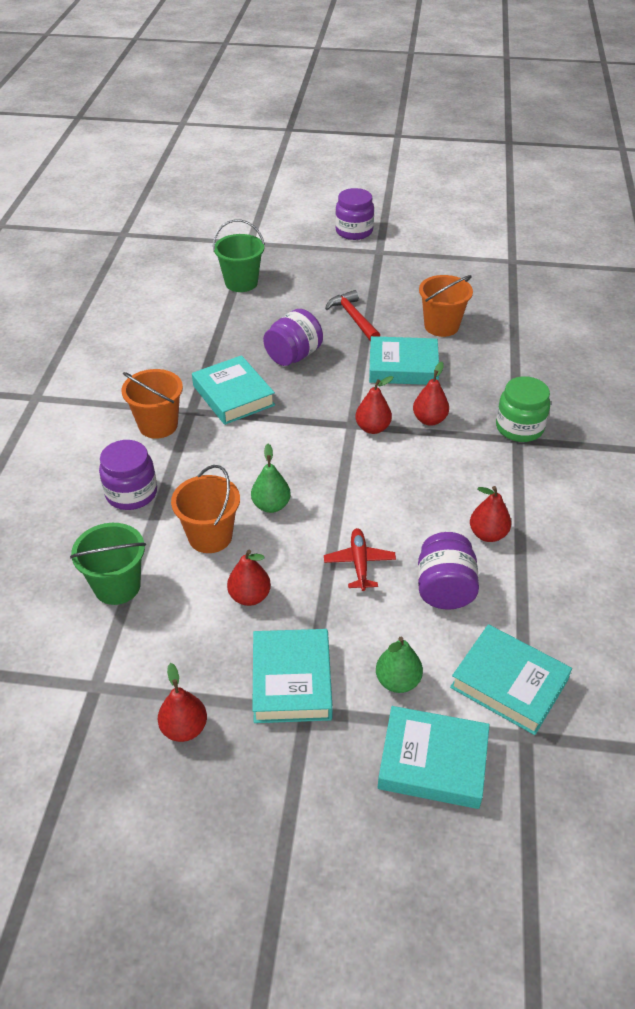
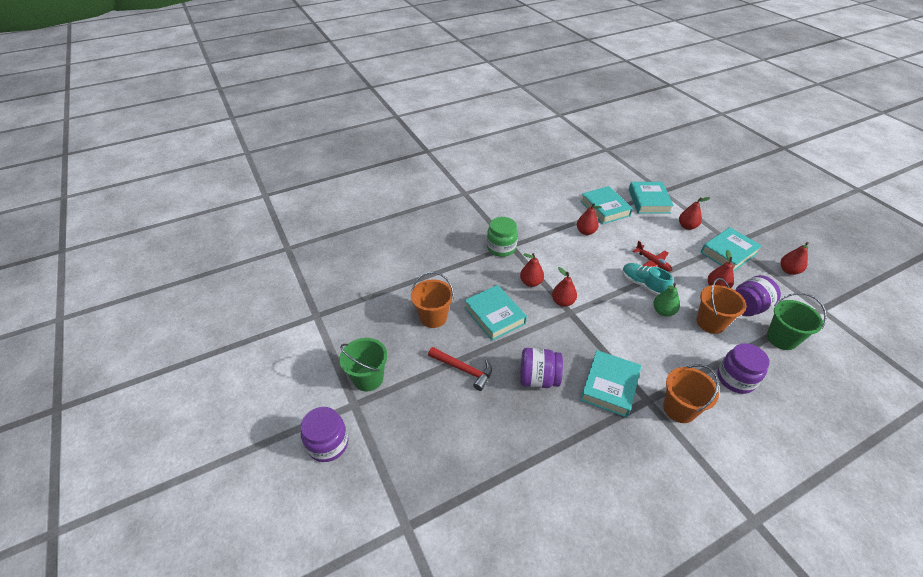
camera: 125 degrees left, 0 degrees up
green bucket [213,219,265,292] -> green bucket moved to [339,338,387,391]
red plane [324,528,396,591] -> red plane turned 90 degrees counterclockwise [633,241,672,272]
red hammer [325,290,380,342] -> red hammer turned 90 degrees counterclockwise [428,347,492,391]
green pear [376,636,423,693] -> red pear [679,197,710,230]
turquoise book [377,706,490,809] -> turquoise book moved to [580,186,633,224]
purple jar [418,532,479,610] -> purple jar moved to [735,275,781,316]
none -> turquoise shoe [622,263,673,296]

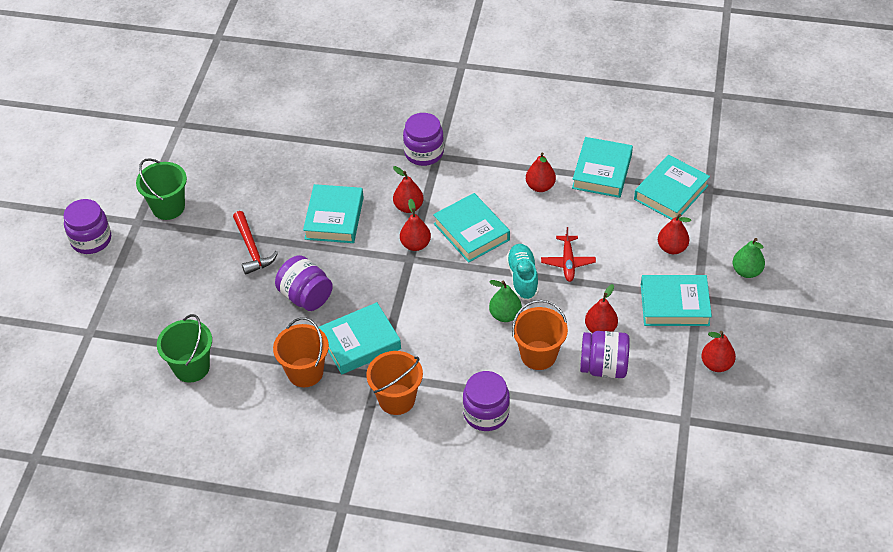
camera: 40 degrees right, 5 degrees up
orange bucket [411,272,454,328] -> orange bucket moved to [273,317,329,387]
green jar [487,217,518,257] -> purple jar [403,113,444,166]
green bucket [767,293,827,350] -> green bucket moved to [157,314,212,383]
none -> turquoise book [433,193,510,263]
none -> green pear [732,238,765,278]

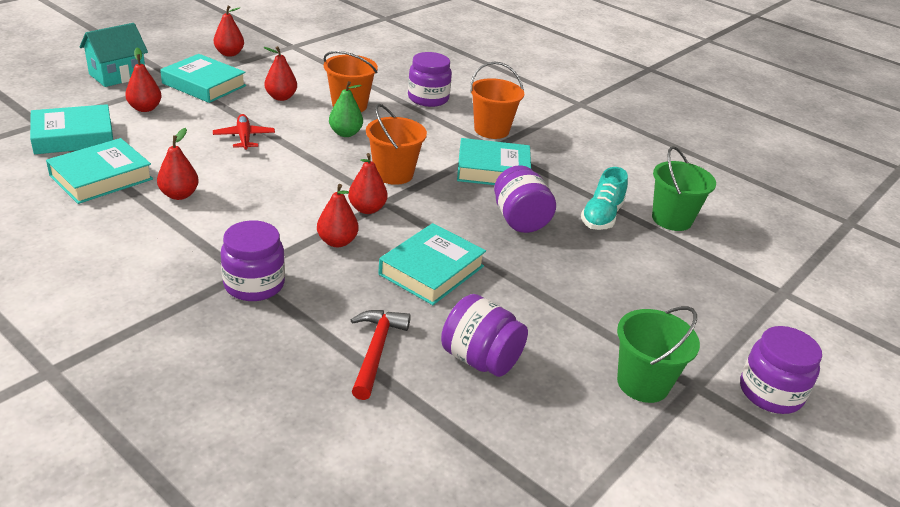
camera: 155 degrees left, 15 degrees down
red hammer [233,211,278,275] -> red hammer moved to [351,310,411,400]
orange bucket [273,317,329,387] -> orange bucket moved to [366,104,427,185]
turquoise book [433,193,510,263] -> none
turquoise shoe [506,244,539,300] -> turquoise shoe moved to [581,167,628,230]
red plane [541,227,596,282] -> red plane turned 45 degrees counterclockwise [213,114,275,150]
purple jar [580,331,630,378] -> purple jar moved to [441,294,528,377]
green pear [732,238,765,278] -> turquoise house [80,23,148,87]

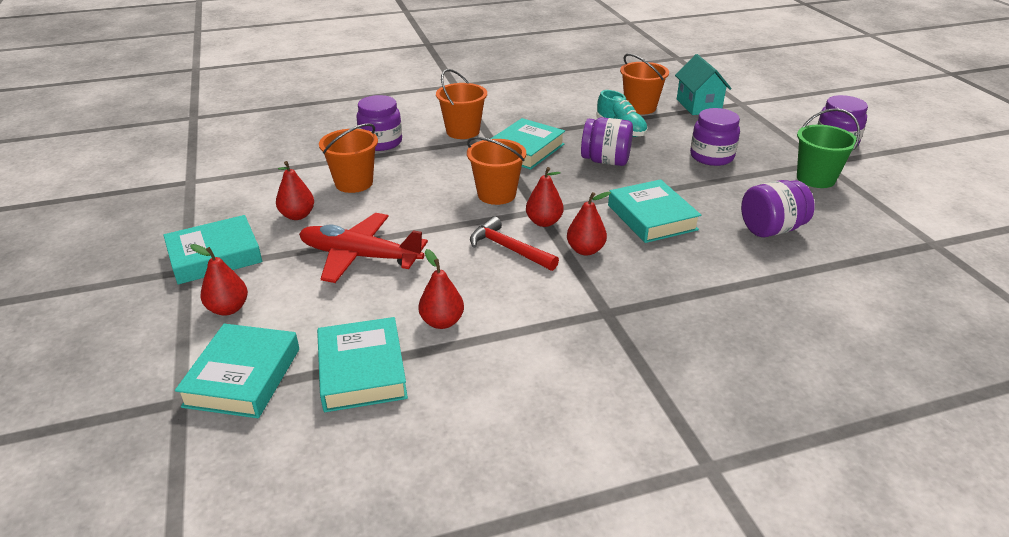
camera: 55 degrees left, 0 degrees up
turquoise house [80,23,148,87] -> turquoise house moved to [675,54,732,115]
red plane [213,114,275,150] -> red plane [299,213,428,283], size x1.75
red pear [214,5,244,57] -> none
purple jar [221,220,285,301] -> purple jar moved to [690,108,740,166]
green pear [329,81,363,137] -> none
red hammer [351,310,411,400] -> red hammer moved to [470,217,559,271]
green bucket [652,146,716,231] -> orange bucket [620,54,669,114]

